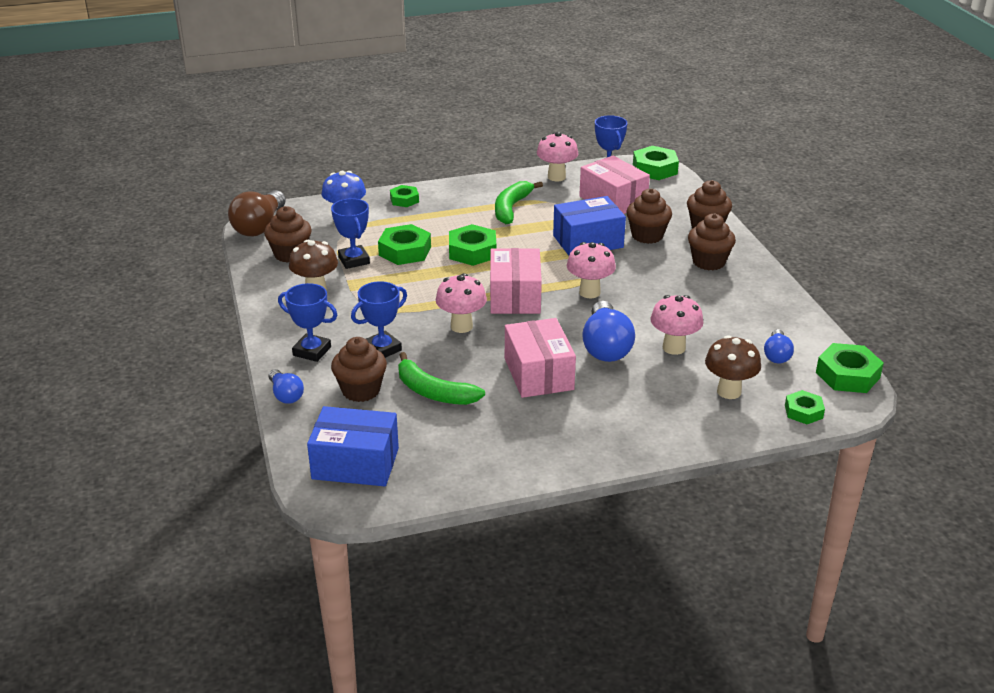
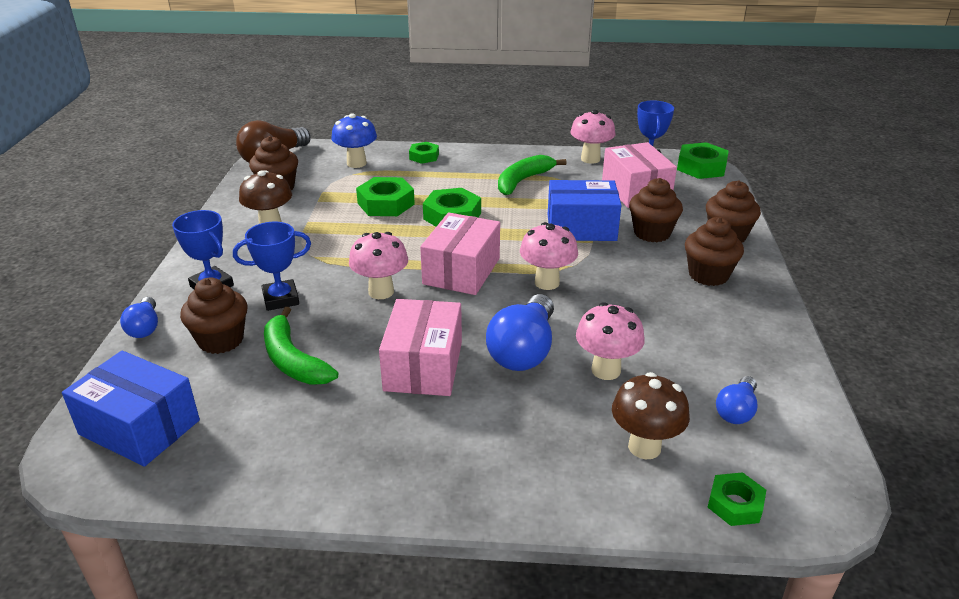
camera: 20 degrees right, 0 degrees up
blue trophy [331,198,370,269] -> none
green nut [816,343,884,393] -> none

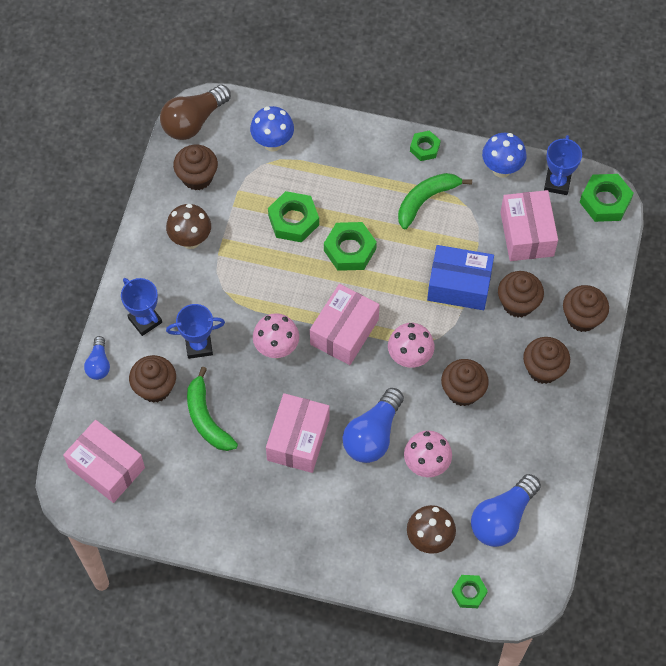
camera: 10 degrees right, 30 degrees up
blue box [62,350,200,467] -> pink box [63,420,145,503]
green nut [409,142,439,164] -> green nut moved to [410,130,441,161]
pink mushroom [570,110,615,164] -> blue mushroom [482,133,527,178]
blue light bulb [716,376,758,424] -> blue light bulb [471,474,541,547], size x1.80
none -> brown cupcake [441,359,489,406]

